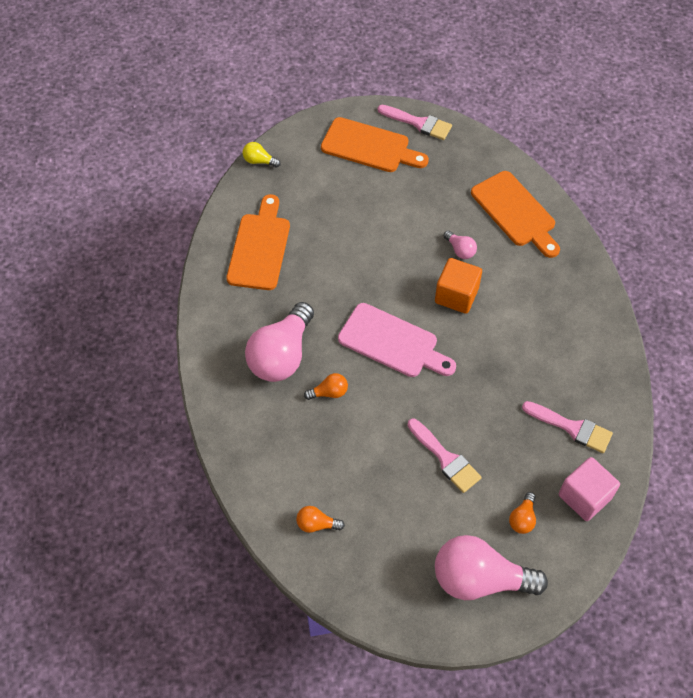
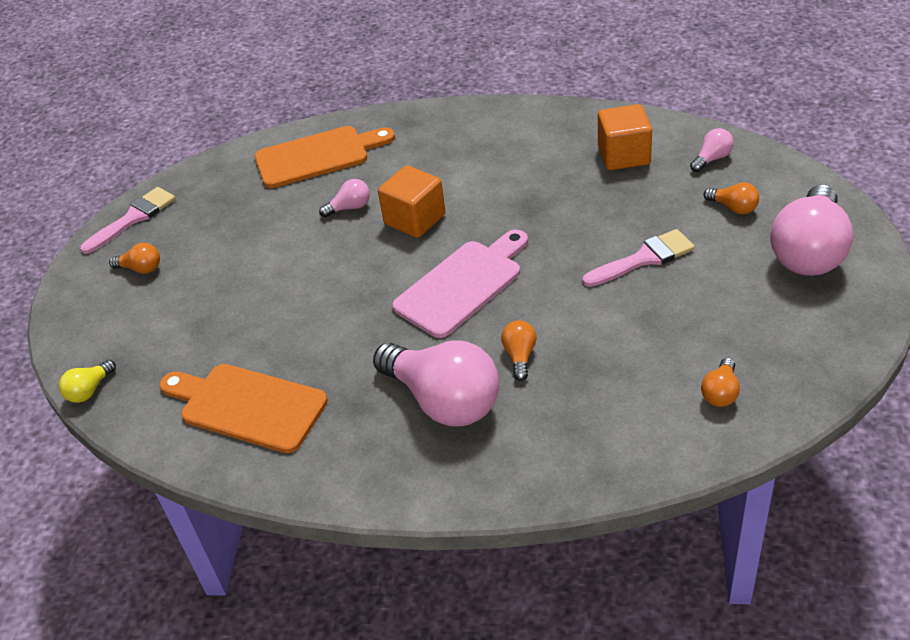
camera: 70 degrees left, 15 degrees down
orange cutting board [321,117,429,172] -> orange light bulb [109,243,160,274]
pink brush [522,401,613,453] -> orange cube [598,104,652,170]
pink cube [559,457,620,521] -> pink light bulb [690,128,734,172]

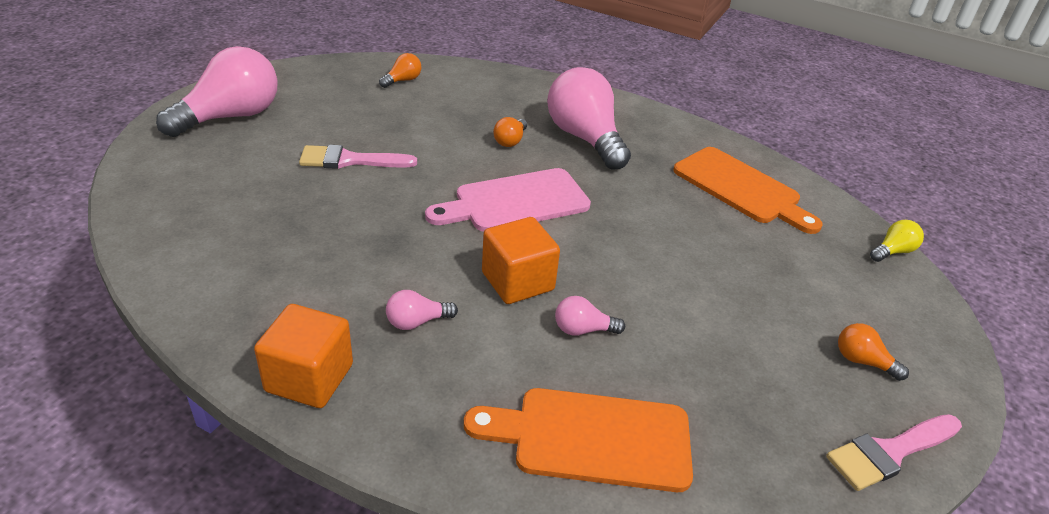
camera: 165 degrees left, 5 degrees down
orange cube [598,104,652,170] -> orange cube moved to [254,304,353,408]
pink light bulb [690,128,734,172] -> pink light bulb moved to [386,290,458,330]
orange light bulb [704,182,759,214] -> none

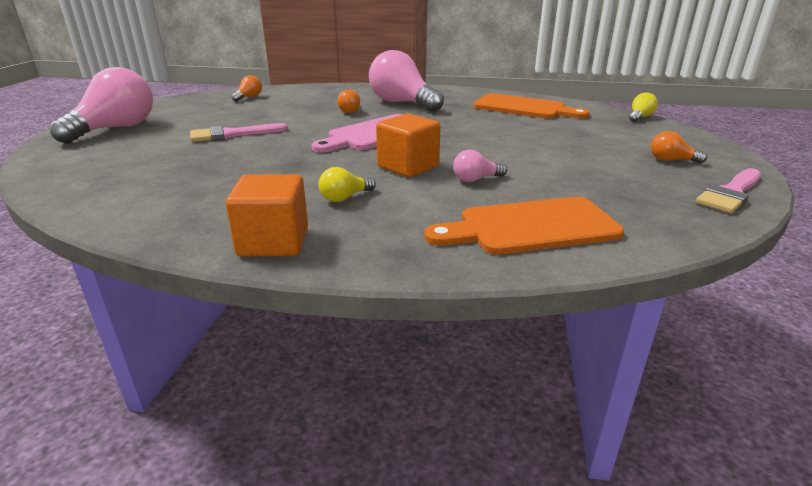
camera: 15 degrees left, 10 degrees down
pink light bulb [386,290,458,330] -> yellow light bulb [319,167,376,202]

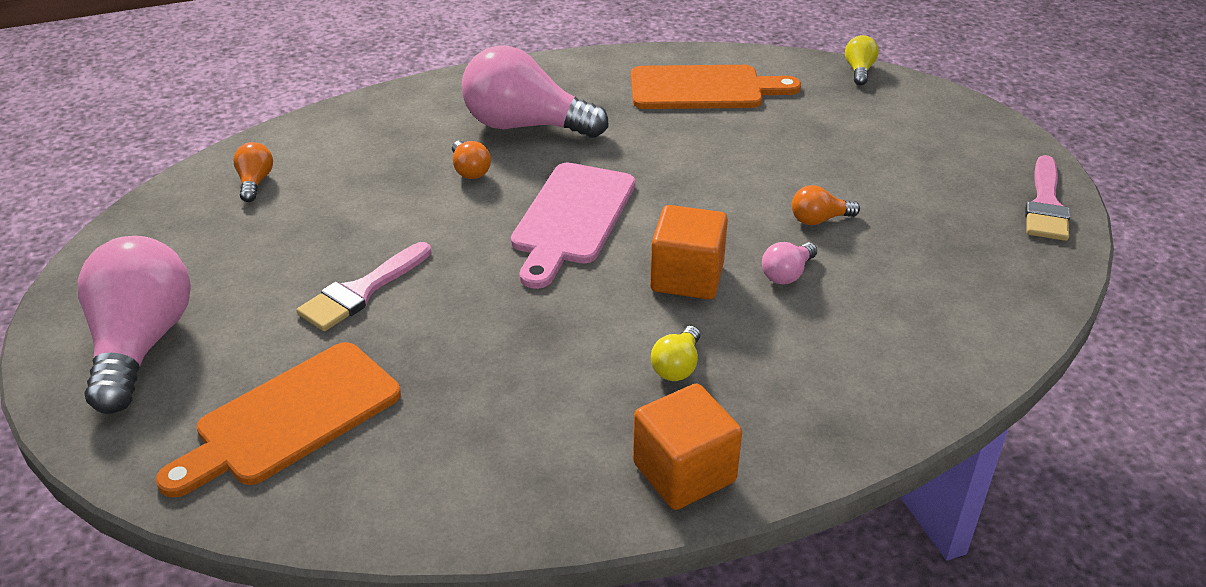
camera: 30 degrees left, 10 degrees up
orange cutting board [424,197,624,255] -> orange cutting board moved to [155,342,401,498]
orange light bulb [651,131,707,164] -> orange light bulb moved to [792,185,860,225]

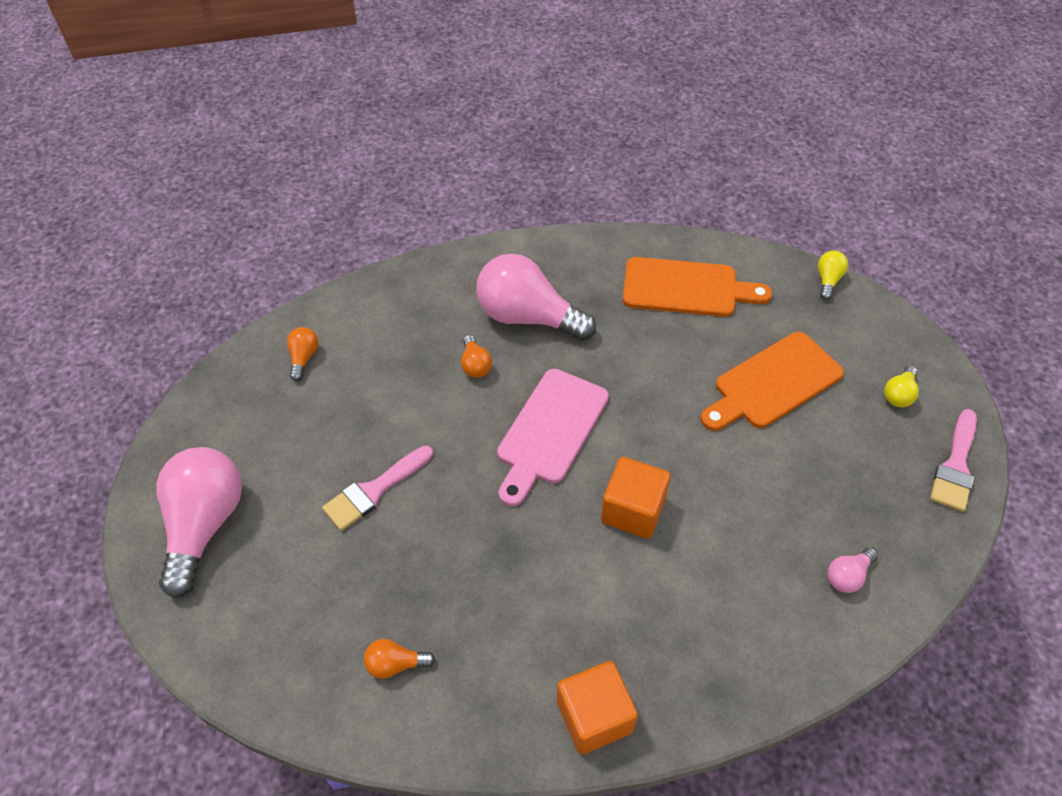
camera: 10 degrees right, 15 degrees up
orange cutting board [155,342,401,498] -> orange cutting board moved to [700,332,844,431]
yellow light bulb [651,326,700,381] -> yellow light bulb moved to [884,366,919,407]
pink light bulb [762,242,817,285] -> pink light bulb moved to [828,547,878,593]
orange light bulb [792,185,860,225] -> orange light bulb moved to [364,639,435,679]

